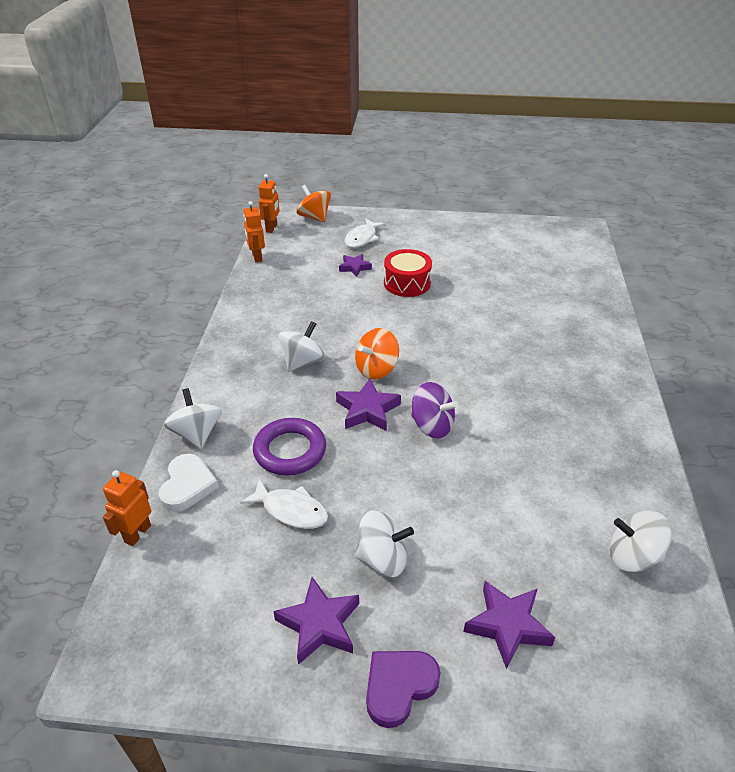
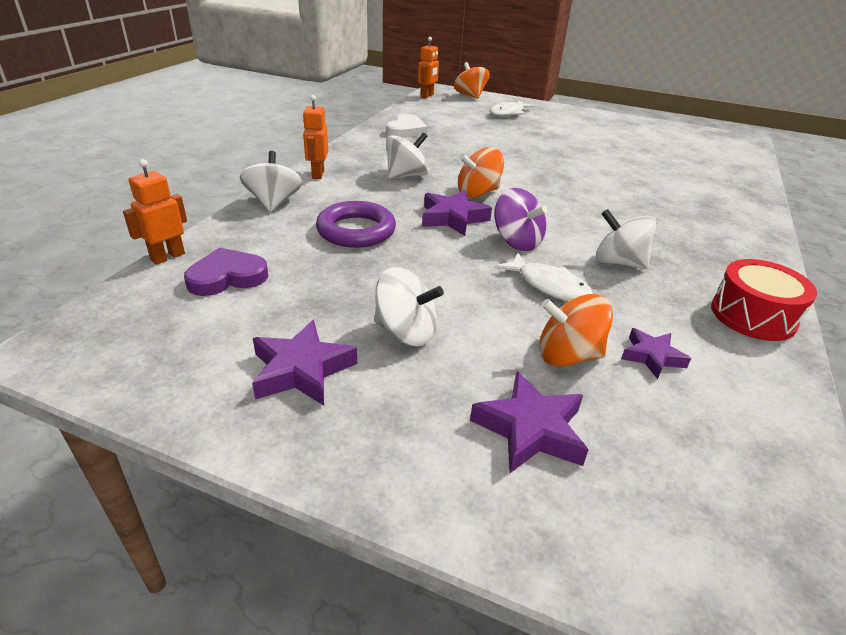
camera: 15 degrees right, 5 degrees down
white heart [159,454,219,512] -> white heart moved to [386,114,428,138]
white fish [240,478,328,529] -> white fish moved to [495,253,593,302]
orange robot [243,201,265,262] -> orange robot moved to [303,95,328,179]
purple star [339,254,372,277] -> purple star moved to [621,328,691,379]
purple heart [366,651,441,728] -> purple heart moved to [184,247,268,296]
red drum [384,249,432,297] -> red drum moved to [711,259,817,341]
white spinning top [610,511,672,572] -> white spinning top moved to [596,209,657,269]
none -> orange spinning top [539,294,613,367]

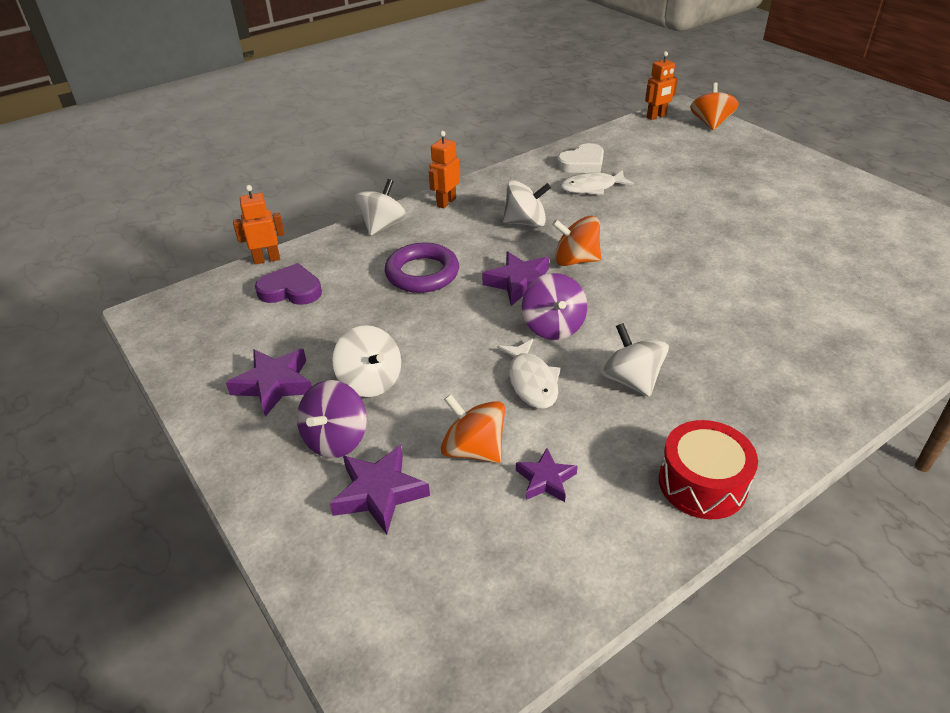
camera: 35 degrees right, 5 degrees up
white fish [490,100,535,116] -> white fish moved to [560,170,634,195]
none -> purple spinning top [297,380,367,458]

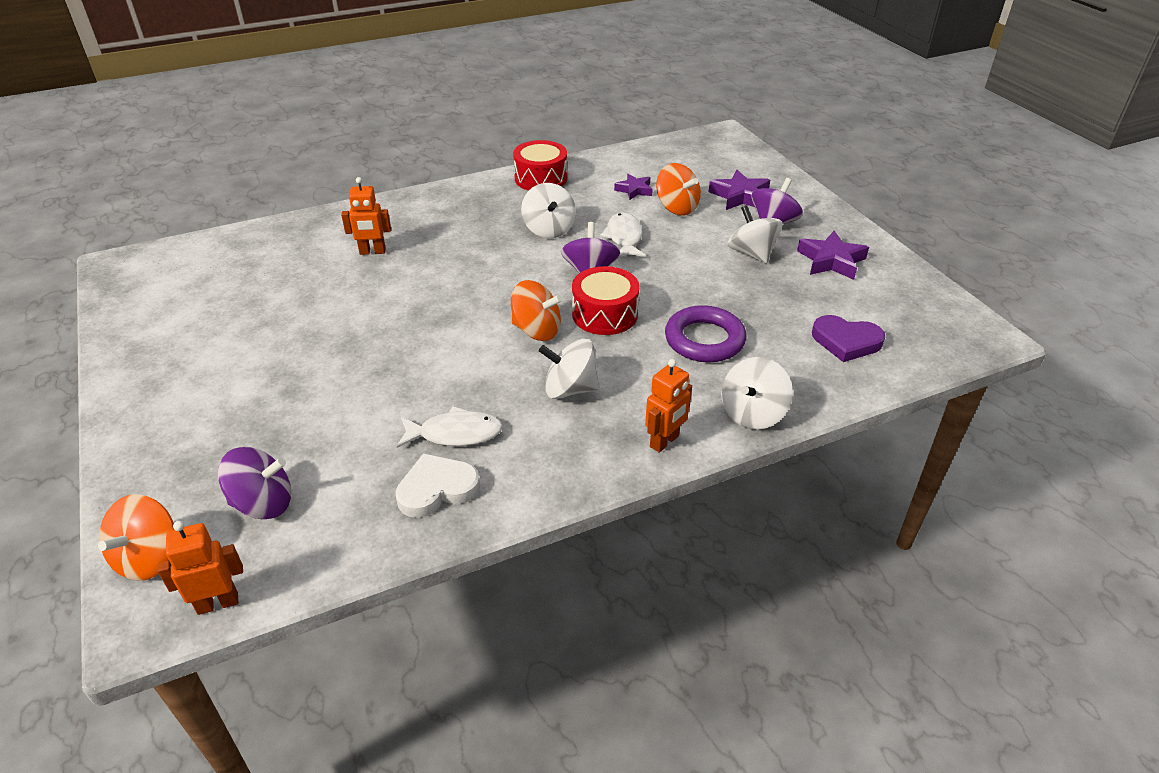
camera: 170 degrees left, 0 degrees up
orange robot [233,185,285,264] -> orange robot moved to [341,177,391,255]
purple star [482,251,549,306] -> red drum [572,266,640,335]
none -> purple spinning top [218,447,291,519]

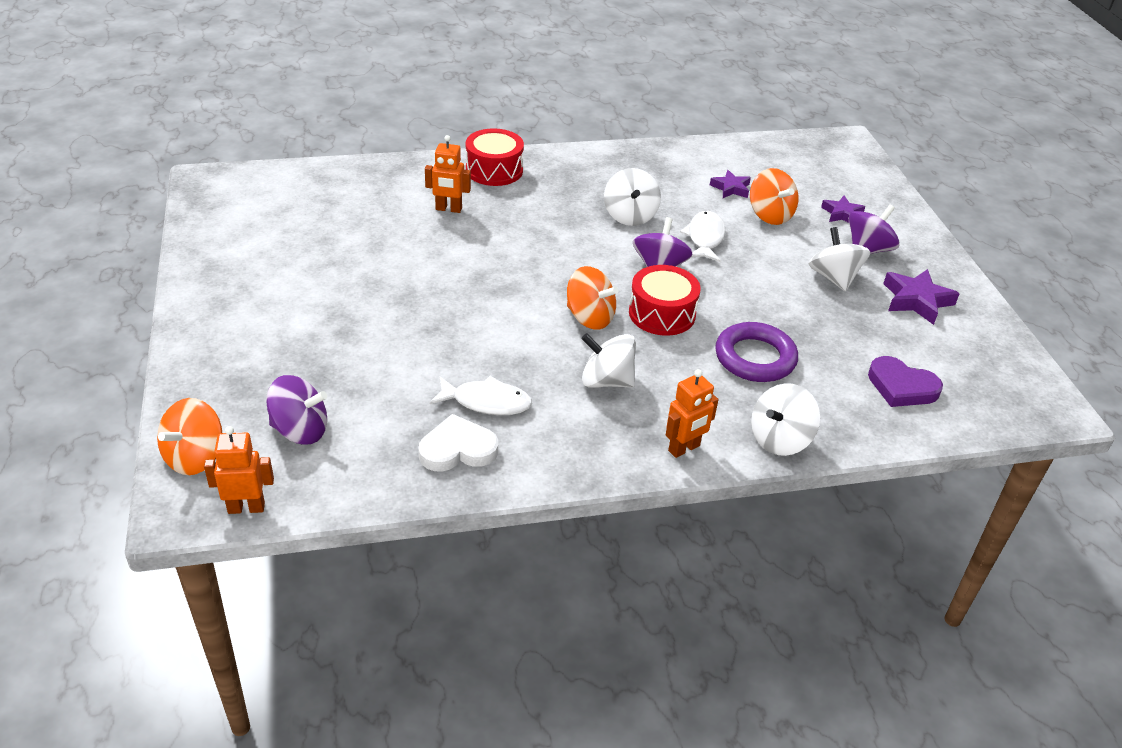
camera: 10 degrees right, 0 degrees up
red drum [513,140,567,191] -> red drum moved to [466,128,524,186]
purple star [709,170,770,210] -> purple star [821,195,865,223], size x0.64

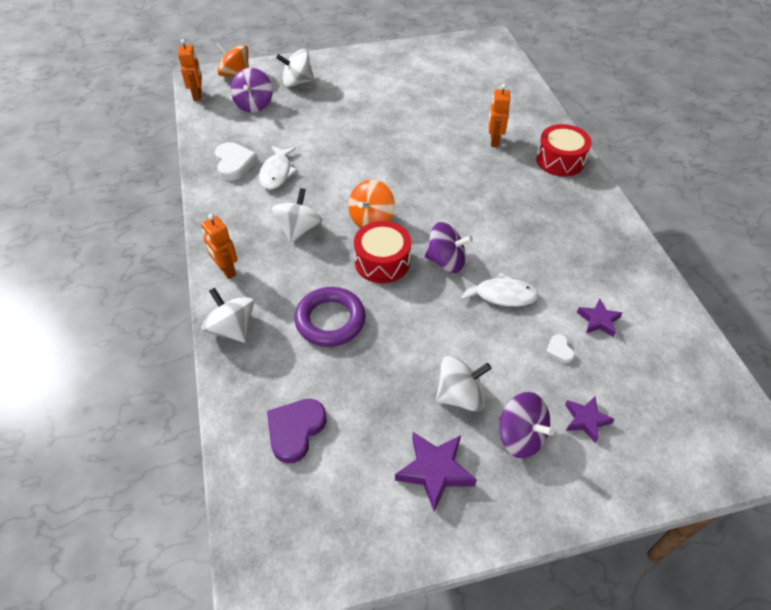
camera: 90 degrees right, 10 degrees up
white spinning top [604,168,661,226] -> white spinning top moved to [276,49,314,87]
orange spinning top [750,168,799,225] -> white heart [546,334,575,363]

